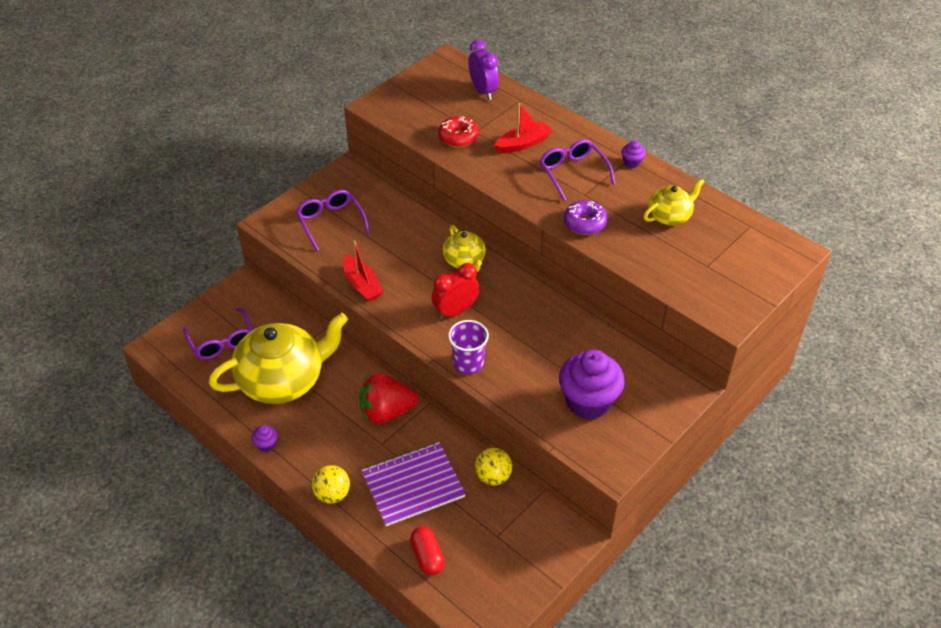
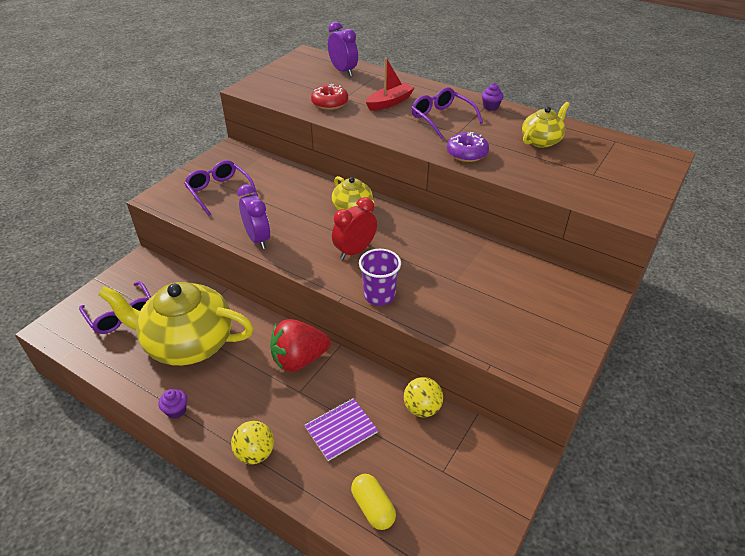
camera: 10 degrees left, 5 degrees down
yellow teapot [209,313,348,404] -> yellow teapot turned 135 degrees counterclockwise [98,282,254,366]
red boat [343,241,383,302] -> purple clock [237,184,270,249]
purple notebook [362,442,466,526] -> purple notebook [305,398,378,461], size x0.64
red capsule [410,526,445,575] -> yellow capsule [351,474,396,530]
purple cupcake [559,350,625,420] -> none

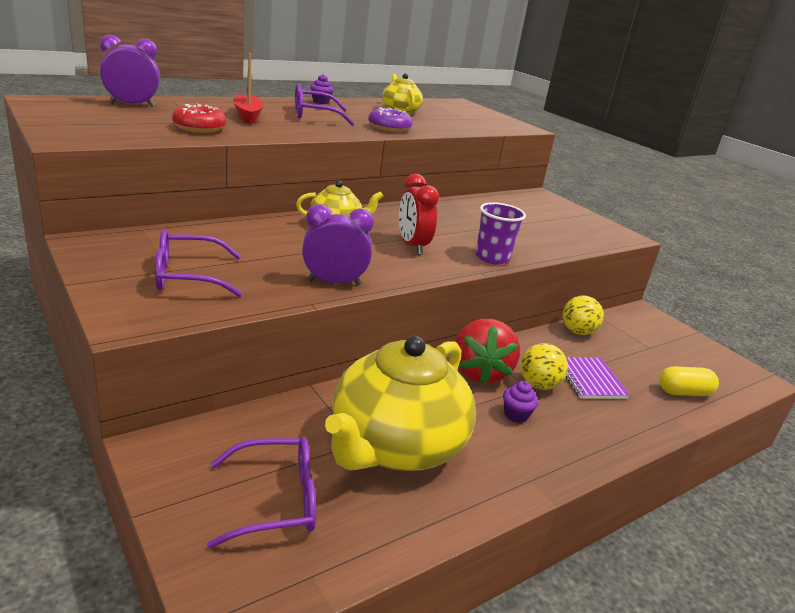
camera: 70 degrees left, 15 degrees down
purple cupcake [158,389,187,419] -> purple cupcake moved to [503,381,538,423]
yellow ball [231,421,274,464] -> yellow ball moved to [521,343,568,390]

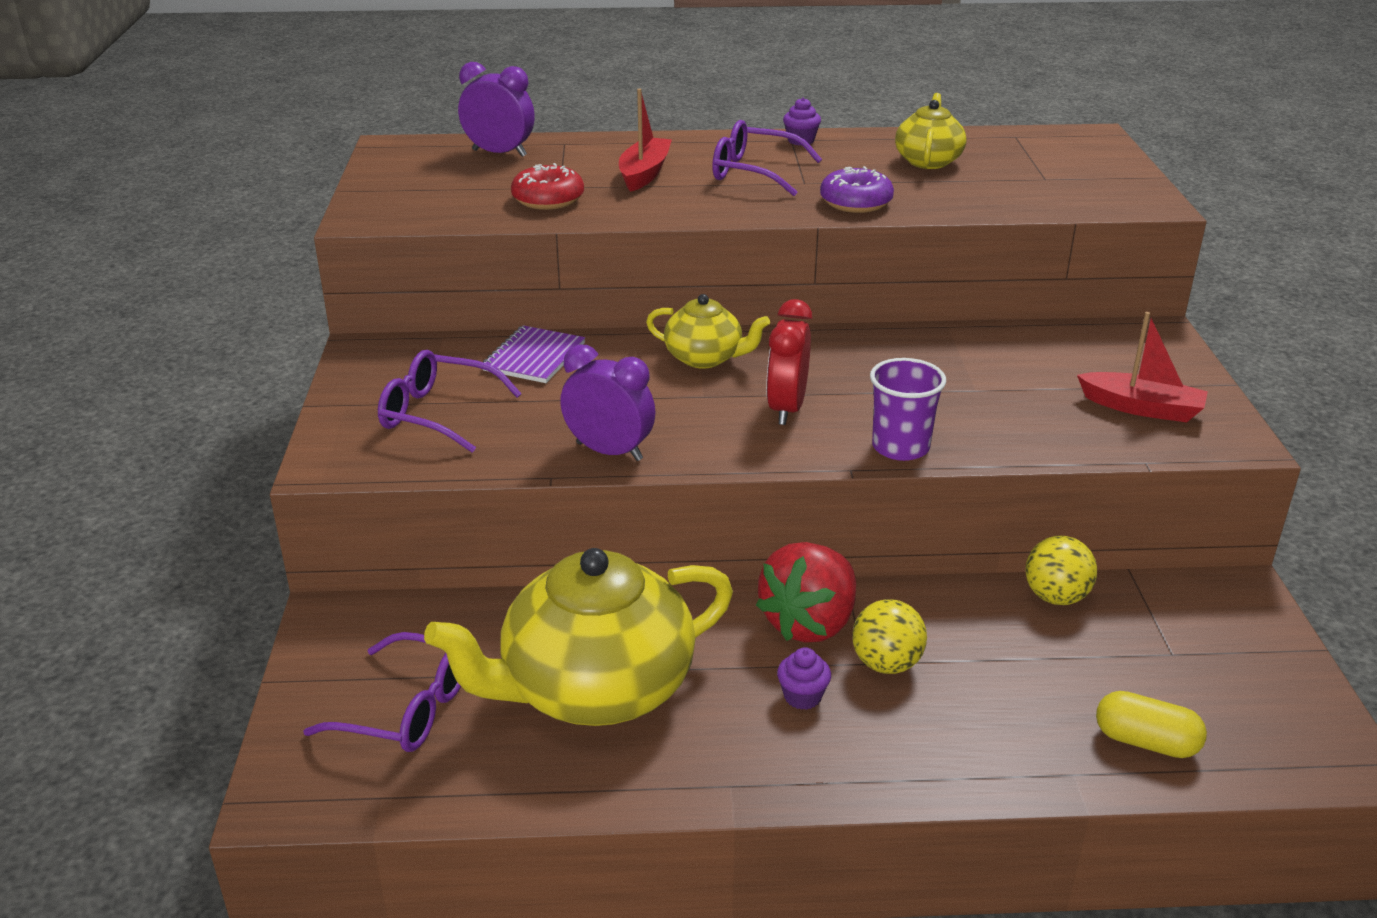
camera: 35 degrees right, 5 degrees up
purple notebook [566,357,630,399] -> purple notebook moved to [483,325,585,383]
none -> red boat [1077,312,1208,422]

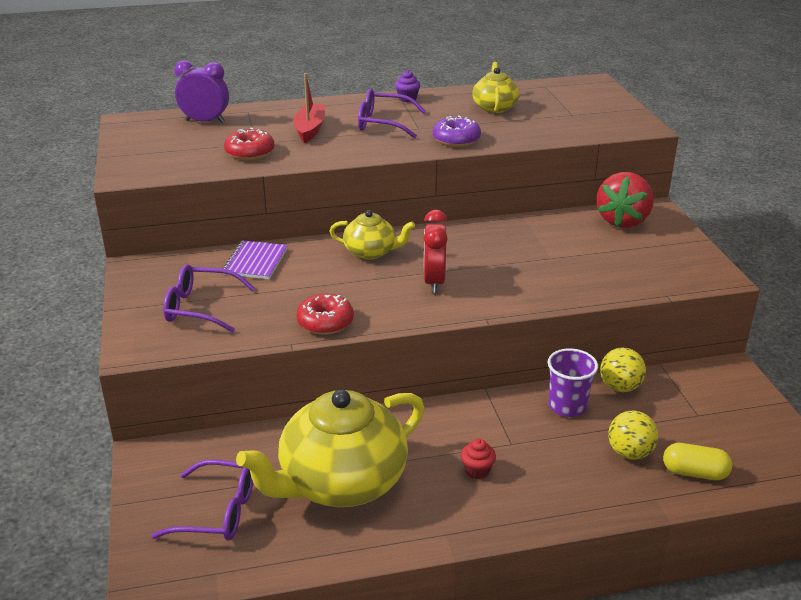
camera: 10 degrees left, 0 degrees up
purple clock [560,344,655,461] -> red donut [296,294,354,335]
red strawberry [756,542,856,642] -> red strawberry moved to [597,172,654,228]
purple cupcake [777,647,831,710] -> red cupcake [461,439,496,479]
yellow ball [852,599,927,674] -> yellow ball moved to [608,411,658,460]
purple cup [870,358,946,461] -> purple cup moved to [548,348,598,417]
red boat [1077,312,1208,422] -> none

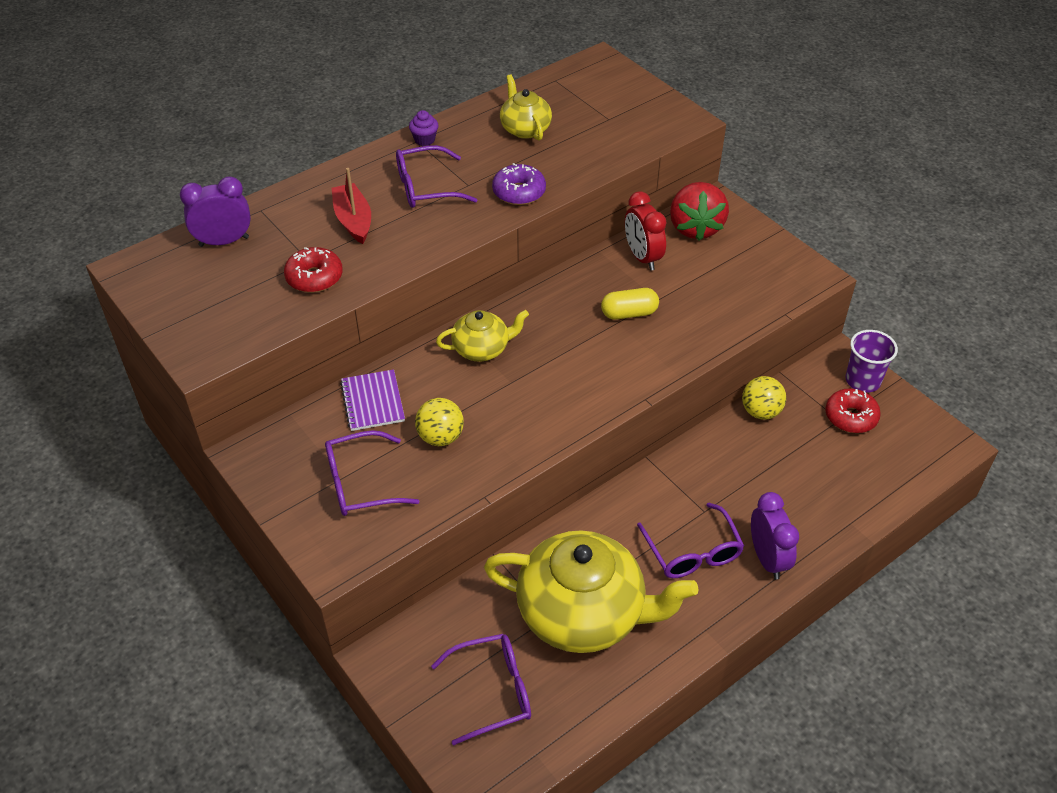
camera: 25 degrees left, 15 degrees up
yellow teapot [236,389,424,507] -> yellow teapot turned 105 degrees counterclockwise [484,530,699,653]
red donut [296,294,354,335] -> red donut moved to [825,388,881,433]
red clock [423,210,448,293] -> red clock moved to [625,191,666,271]
red cupcake [461,439,496,479] -> purple glasses [637,503,744,578]
purple cup [548,348,598,417] -> purple cup moved to [846,330,898,393]
yellow ball [608,411,658,460] -> yellow ball moved to [415,398,464,446]
yellow capsule [663,443,732,480] -> yellow capsule moved to [601,288,659,320]
none -> purple clock [751,492,799,579]

